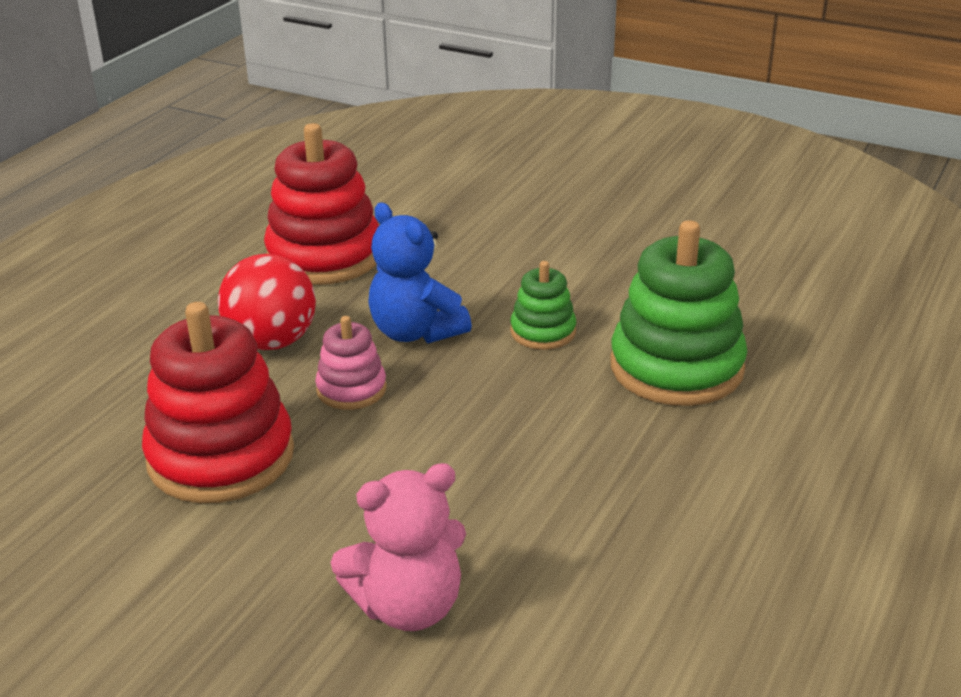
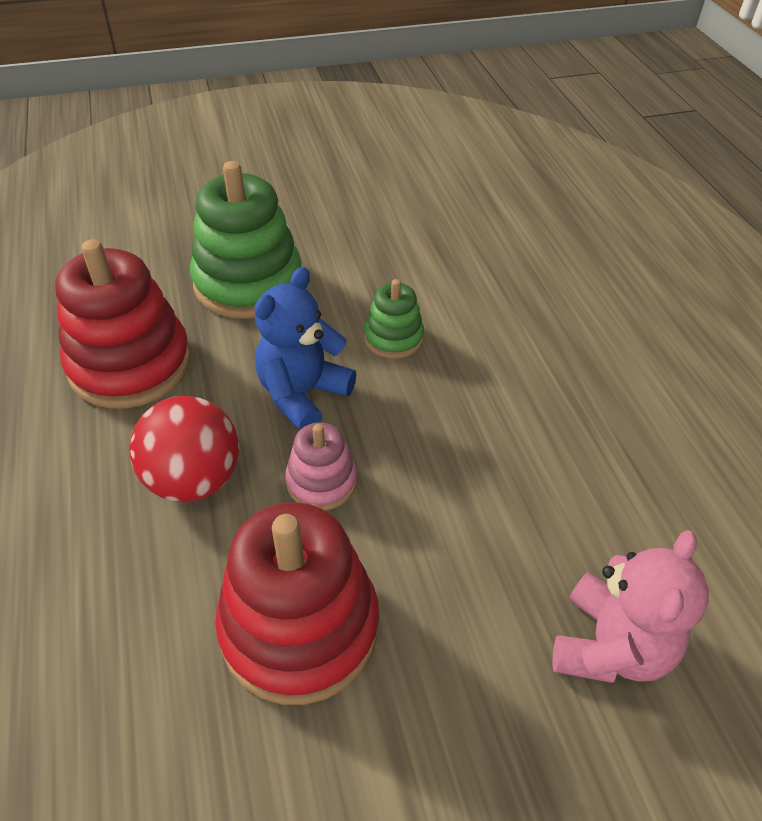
camera: 45 degrees left, 15 degrees up
blue teddy bear [368,202,472,344] -> blue teddy bear turned 120 degrees clockwise [255,267,357,431]
green stacking toy [610,220,747,406] -> green stacking toy moved to [190,161,302,319]

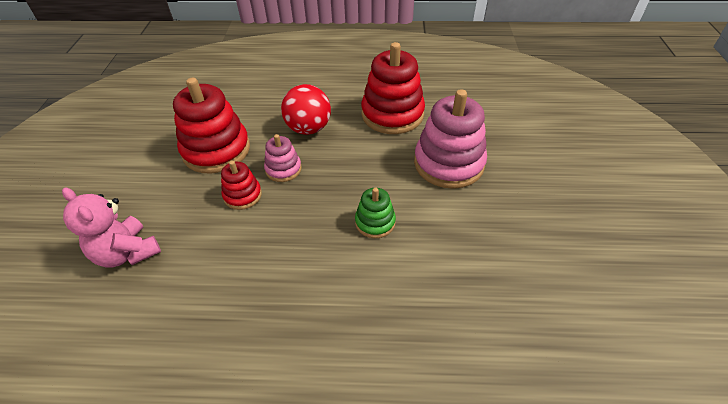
camera: 110 degrees right, 0 degrees up
green stacking toy [190,161,302,319] -> pink stacking toy [414,89,487,189]
blue teddy bear [255,267,357,431] -> none
none -> red stacking toy [221,161,262,210]

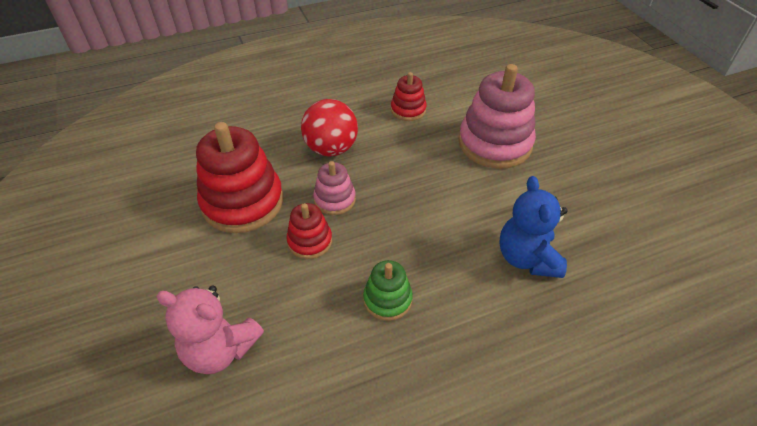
camera: 25 degrees left, 0 degrees up
green stacking toy [355,188,396,238] -> green stacking toy moved to [363,260,413,321]
red stacking toy [361,42,425,134] -> red stacking toy [391,72,427,121], size x0.52
none -> blue teddy bear [499,176,568,278]

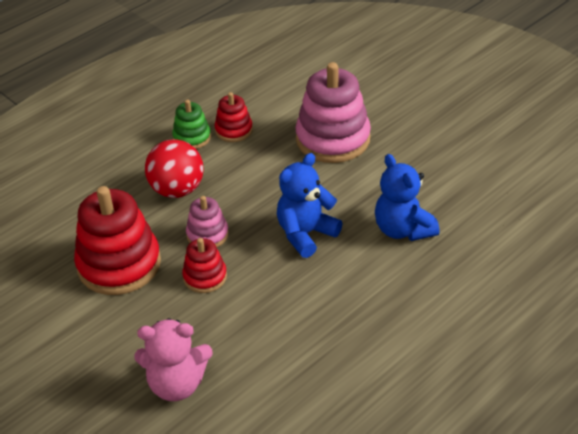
camera: 20 degrees left, 5 degrees down
green stacking toy [363,260,413,321] -> green stacking toy moved to [172,100,211,149]
none -> blue teddy bear [277,153,343,258]

